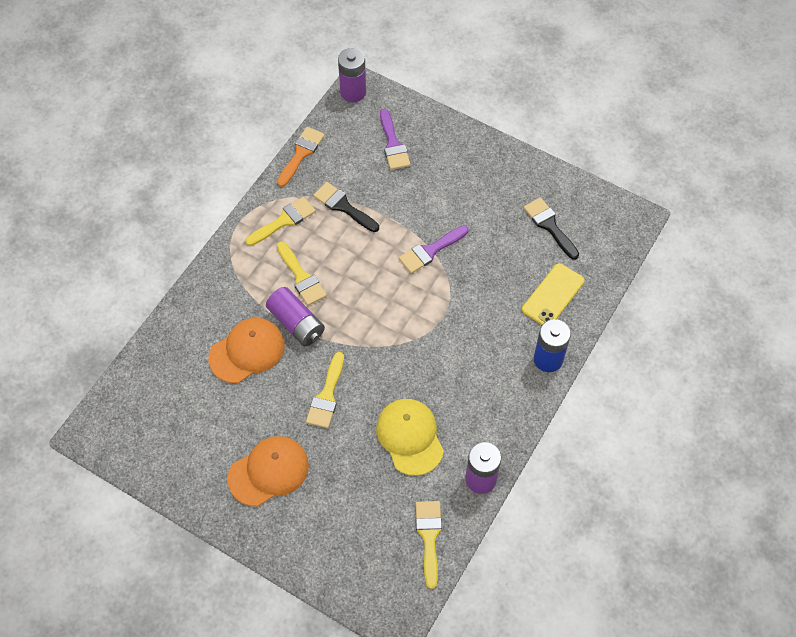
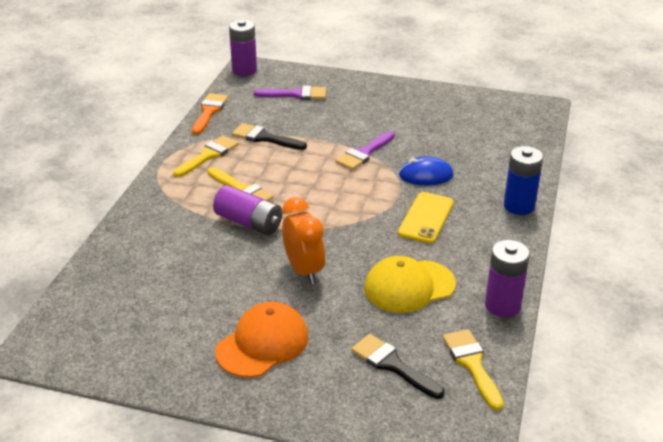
camera: 15 degrees left, 25 degrees down
orange cap [208,318,285,383] -> none
yellow brush [306,352,344,428] -> orange clock [282,197,326,284]
yellow cap [376,399,444,476] -> yellow cap turned 75 degrees counterclockwise [365,256,456,313]
purple brush [380,109,410,170] -> purple brush turned 60 degrees counterclockwise [254,86,326,100]
yellow phone [522,263,585,325] -> yellow phone moved to [398,192,454,244]
black brush [524,197,579,260] -> black brush moved to [351,334,444,399]
none -> blue mouse [399,156,454,185]

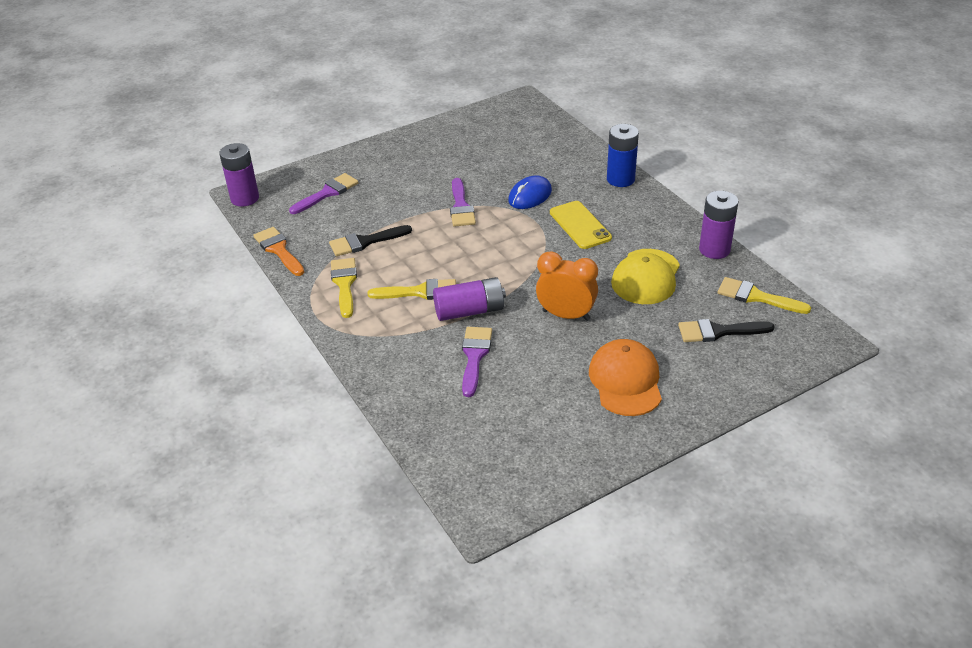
camera: 45 degrees left, 5 degrees up
none -> purple brush [462,327,492,397]

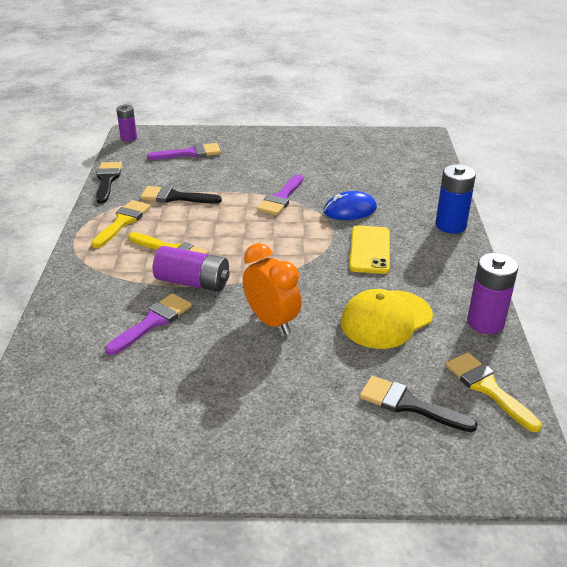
camera: 30 degrees right, 5 degrees down
purple battery [219,143,259,206] -> purple battery [116,104,137,141], size x0.65
orange brush [253,227,304,276] -> black brush [96,162,122,204]
orange cap [589,339,662,416] -> none

